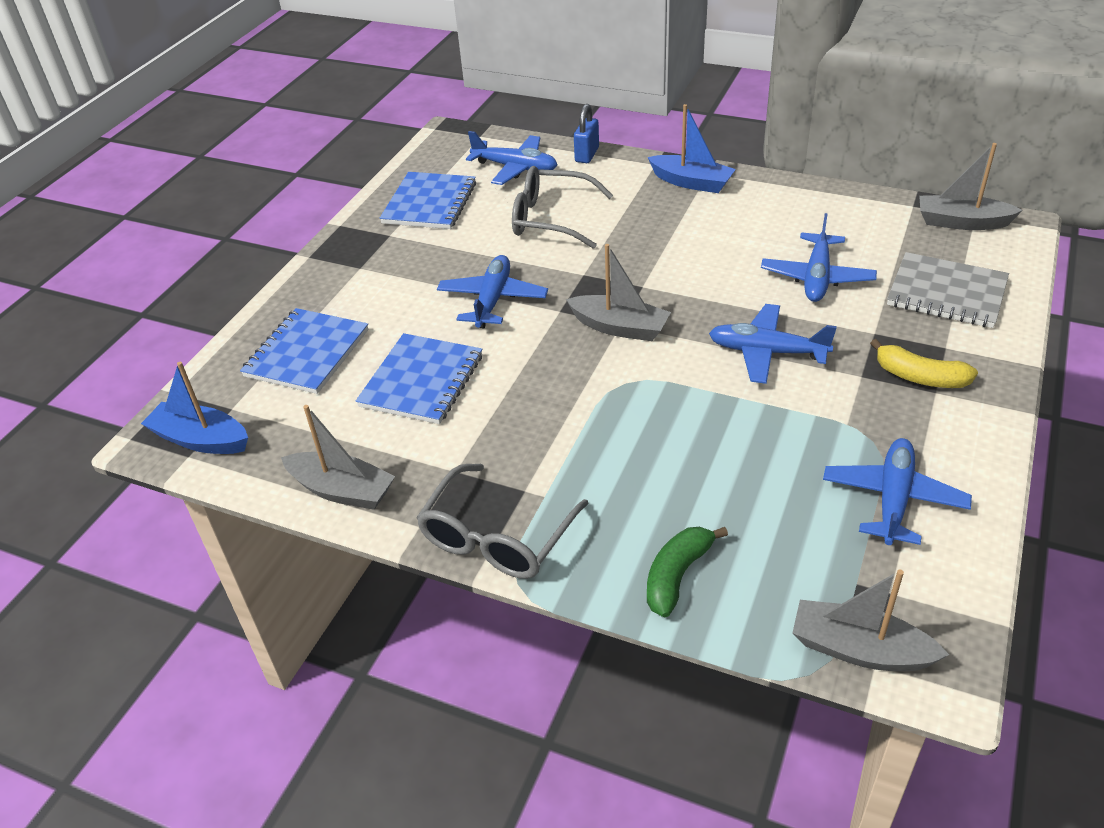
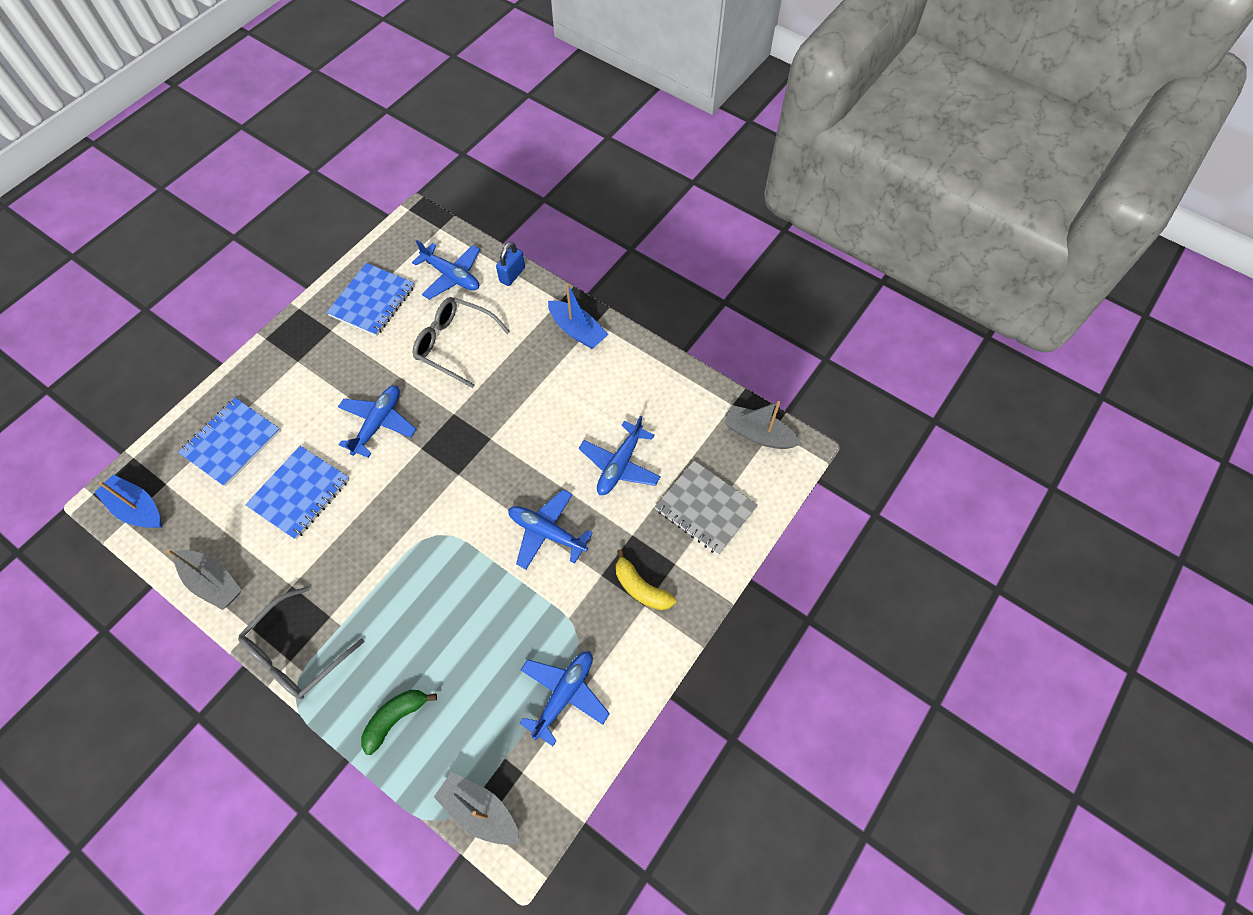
camera: 10 degrees right, 20 degrees up
grey boat [566,244,671,341] -> none

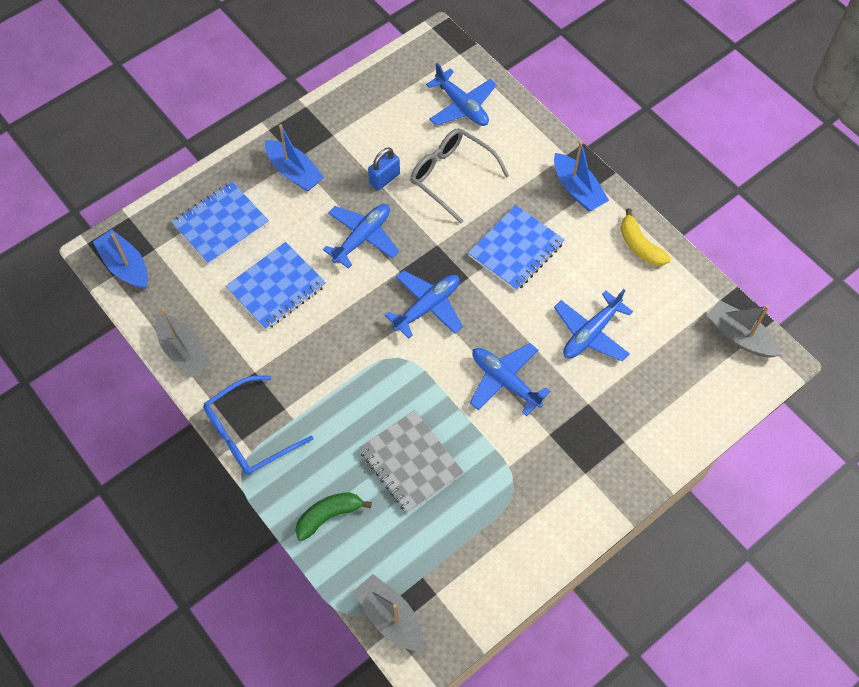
camera: 15 degrees right, 0 degrees up
grey glasses [238,586,365,699] -> blue glasses [203,376,313,475]
blue notebook [326,263,415,336] -> blue notebook moved to [468,205,565,291]
blue padlock [496,242,525,286] -> blue padlock moved to [368,148,400,190]
blue plane [519,651,610,746] -> blue plane moved to [385,270,463,339]
yellow banana [616,549,676,610] -> yellow banana moved to [621,208,671,266]
grey notebook [655,460,758,555] -> grey notebook moved to [359,410,464,513]
none -> blue boat [265,124,324,192]

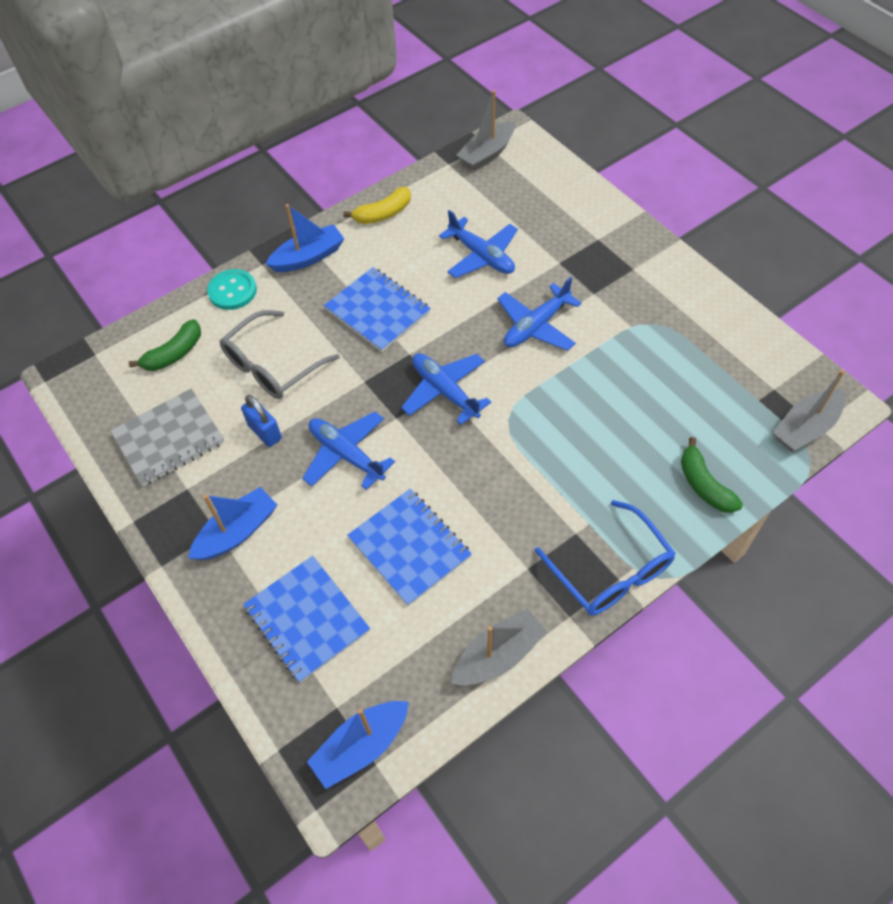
camera: 85 degrees left, 5 degrees down
grey notebook [359,410,464,513] -> grey notebook moved to [110,389,224,487]
blue plane [426,63,497,126] -> green banana [129,319,201,371]
none -> turquoise button [207,269,257,310]

